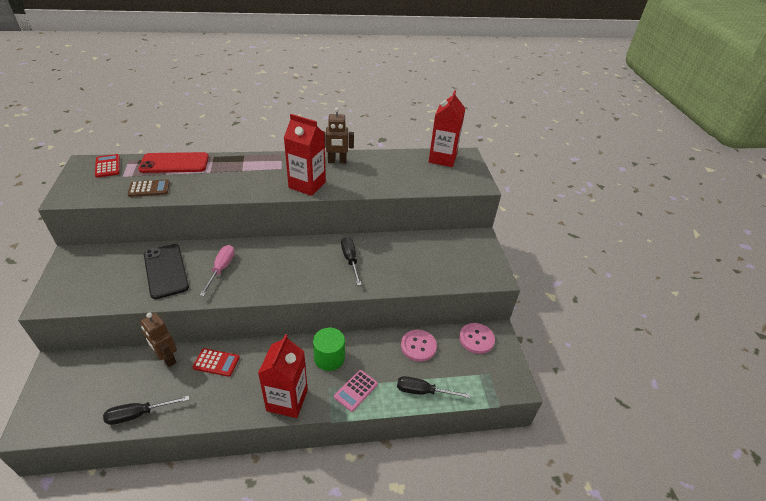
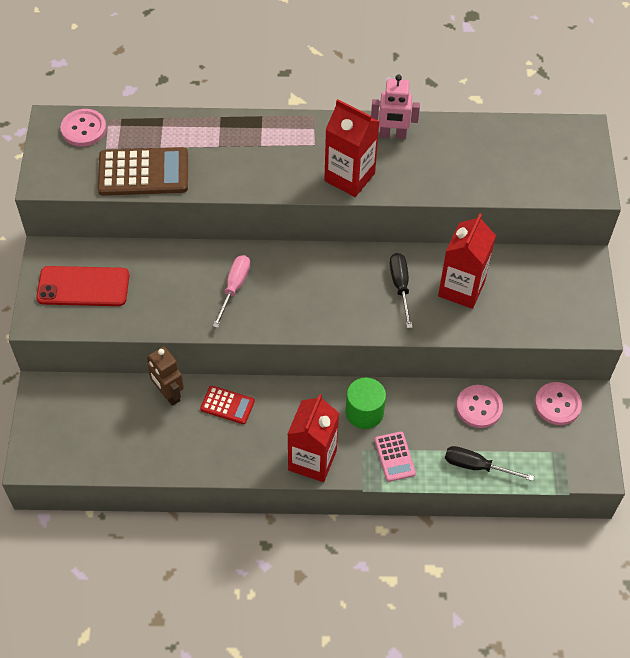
camera: 10 degrees right, 15 degrees up
red calculator [95,154,120,178] -> pink button [60,109,107,147]
black screwdriver [103,396,189,425] -> none
brown calculator [128,179,170,197] -> brown calculator [98,147,188,196], size x1.83
red phone [138,152,209,173] -> red phone moved to [36,266,129,306]
black phone [144,244,189,299] -> none
brown robot [323,107,354,163] -> pink robot [371,75,420,139]
pink calculator [334,370,378,412] -> pink calculator turned 60 degrees counterclockwise [374,431,416,482]
red carton [429,90,465,167] -> red carton moved to [438,214,496,309]

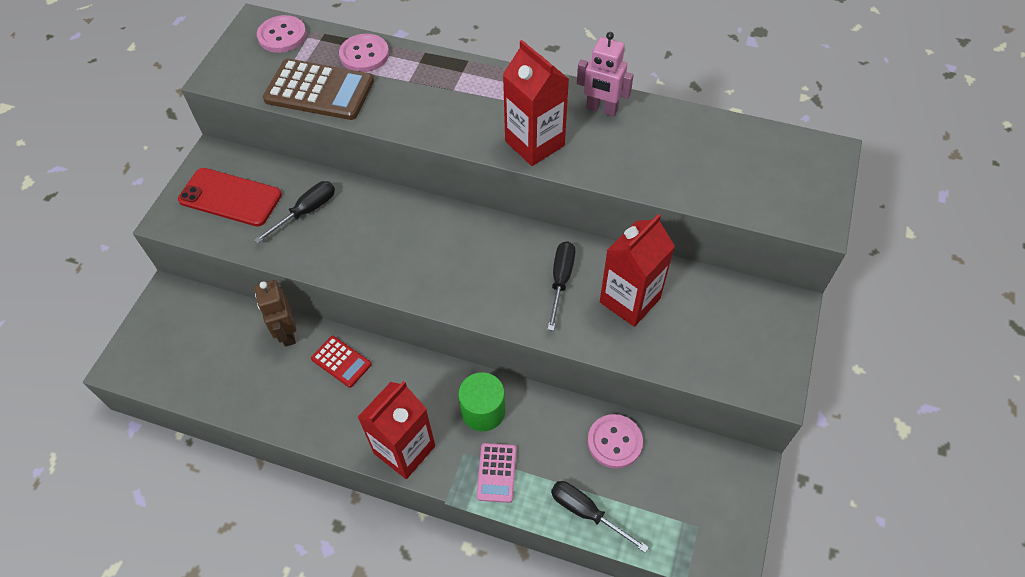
camera: 20 degrees right, 0 degrees up
pink screwdriver [213,255,250,328] -> none
pink button [535,382,582,425] -> pink button moved to [339,34,389,72]
none -> black screwdriver [254,181,335,244]

